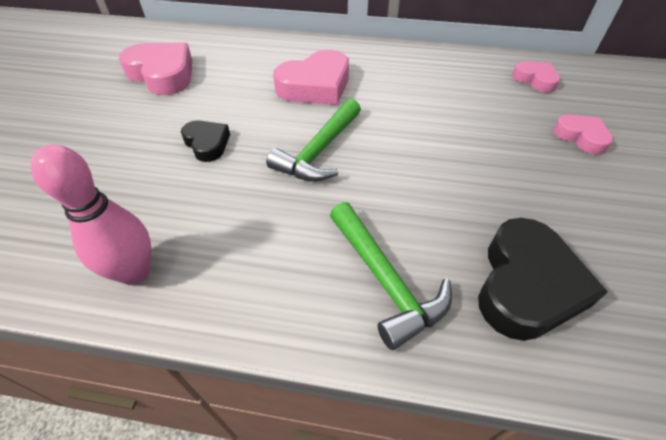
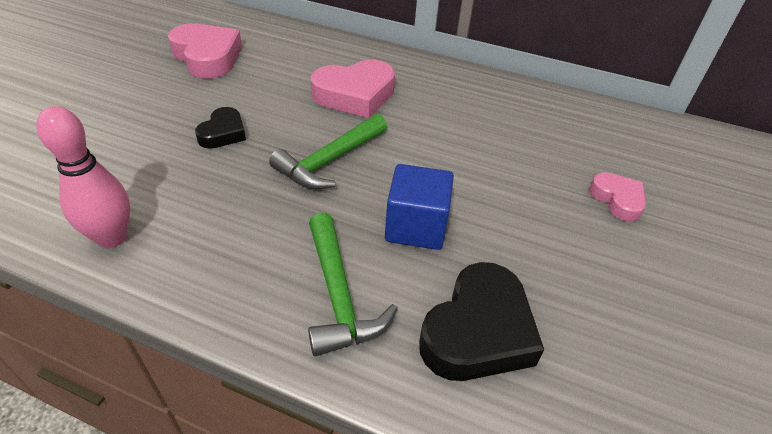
camera: 10 degrees right, 5 degrees down
black heart [181,121,230,162] -> black heart turned 45 degrees clockwise [195,107,246,149]
pink heart [512,61,560,93] -> none
none -> blue cube [385,164,454,250]

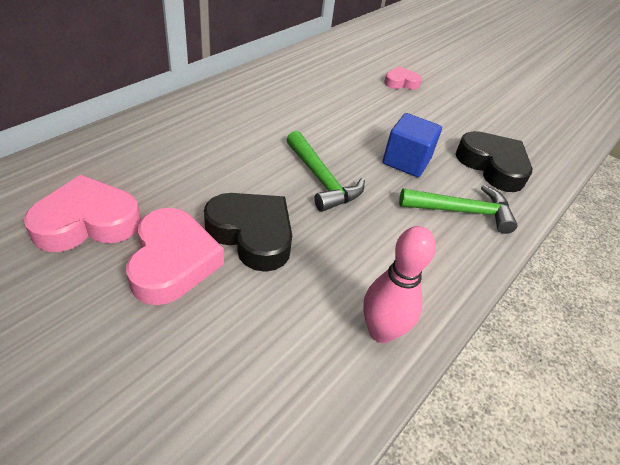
camera: 75 degrees left, 0 degrees up
black heart [195,107,246,149] -> black heart [204,193,292,272], size x1.75
pink heart [310,60,395,118] -> pink heart moved to [126,208,224,305]

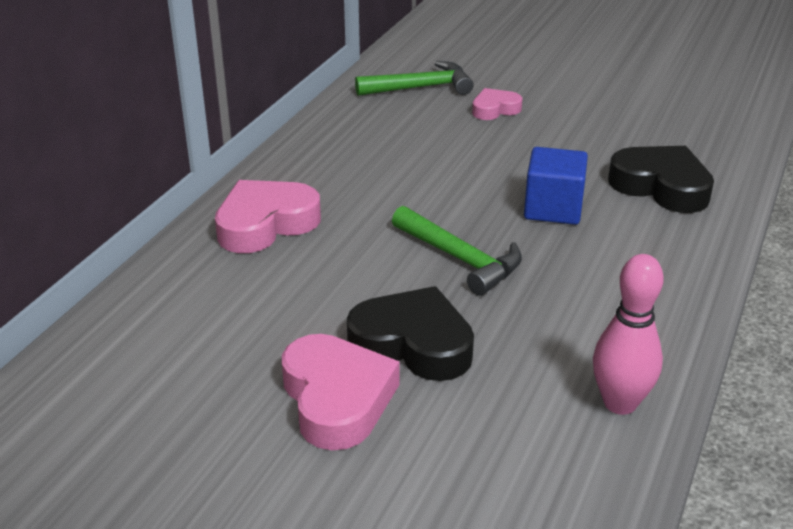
camera: 10 degrees left, 10 degrees down
pink heart [24,175,141,252] -> pink heart moved to [215,180,321,253]
green hammer [399,185,517,234] -> green hammer moved to [355,61,474,96]

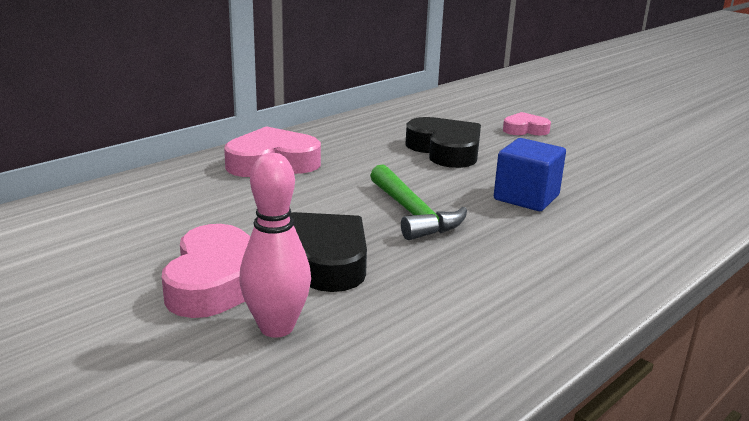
camera: 20 degrees right, 10 degrees down
green hammer [355,61,474,96] -> none
pink bowling pin [593,254,664,415] -> pink bowling pin moved to [239,153,311,338]
black heart [608,146,714,213] -> black heart moved to [405,117,481,168]

